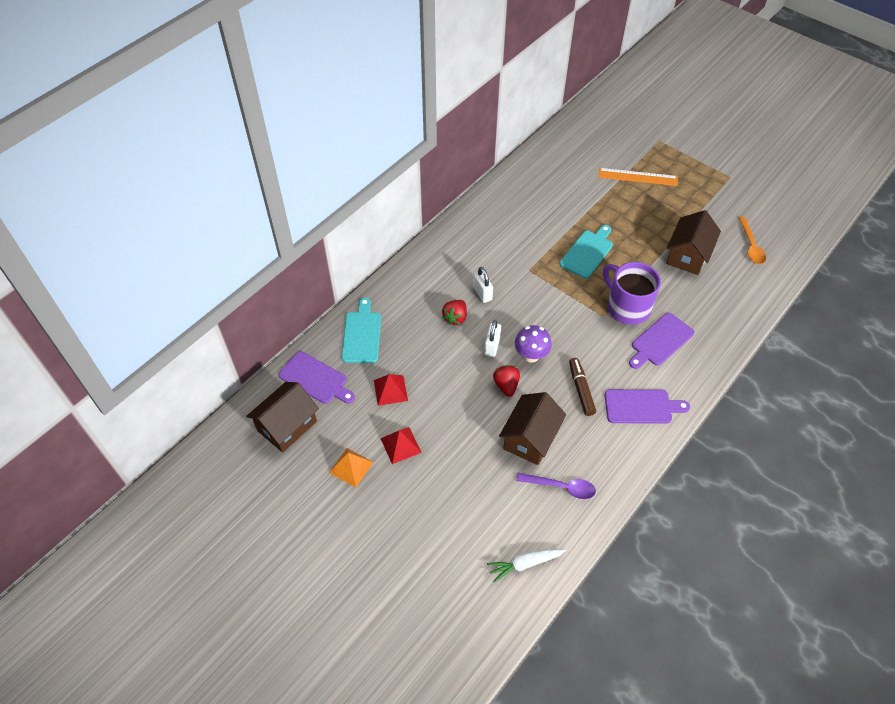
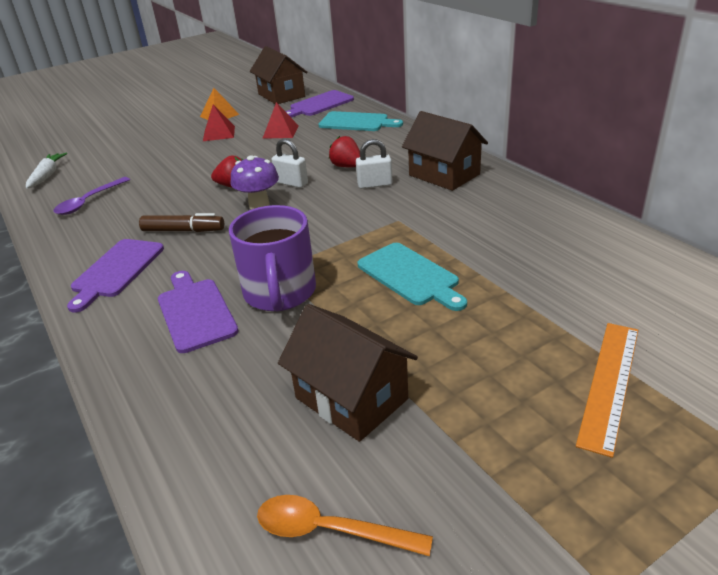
camera: 110 degrees right, 20 degrees down
brown house [499,392,566,465] -> brown house moved to [402,111,488,191]
purple mug [603,262,661,325] -> purple mug turned 105 degrees clockwise [229,205,316,311]

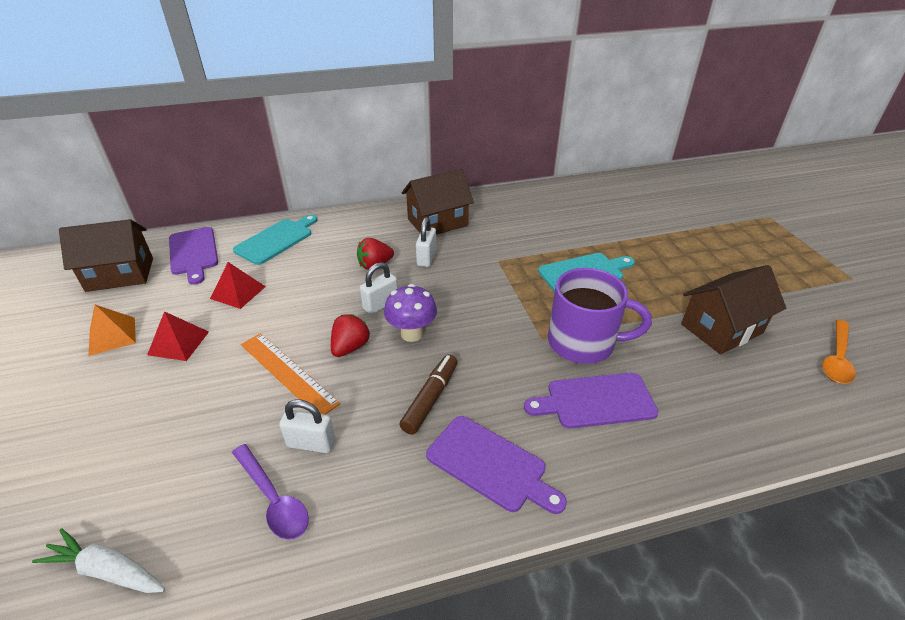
camera: 75 degrees left, 5 degrees up
orange ruler [576,323,638,458] -> orange ruler moved to [241,333,340,415]
none -> white padlock [279,400,335,453]

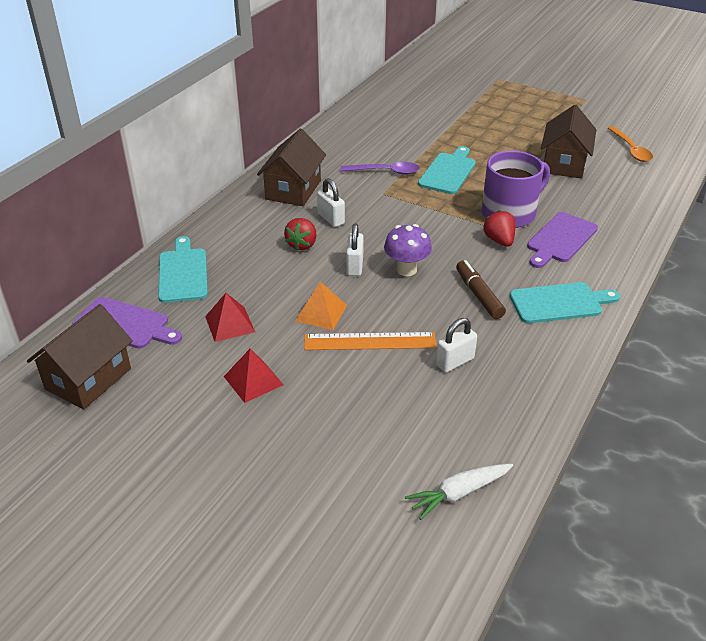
camera: 45 degrees left, 0 degrees up
orange pyramid [89,305,136,356] -> orange pyramid moved to [295,282,347,330]
purple spoon [232,444,309,540] -> purple spoon moved to [340,162,419,175]
red strawberry [331,314,370,357] -> red strawberry moved to [483,210,516,247]
purple cutting board [426,416,567,514] -> turquoise cutting board [510,282,620,323]

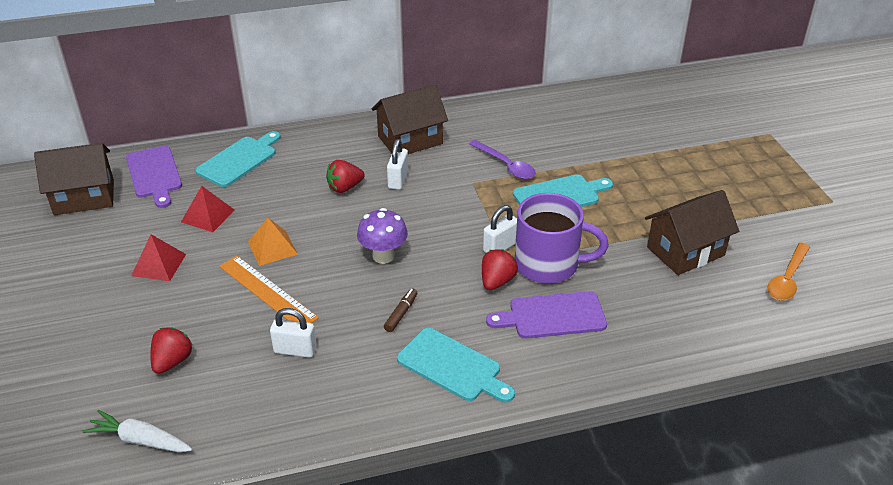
camera: 45 degrees right, 0 degrees up
white padlock [346,224,364,276] -> white padlock moved to [483,205,517,253]
brown marker [456,260,506,319] -> brown marker [384,288,418,332], size x0.64
none -> red strawberry [151,327,193,374]

